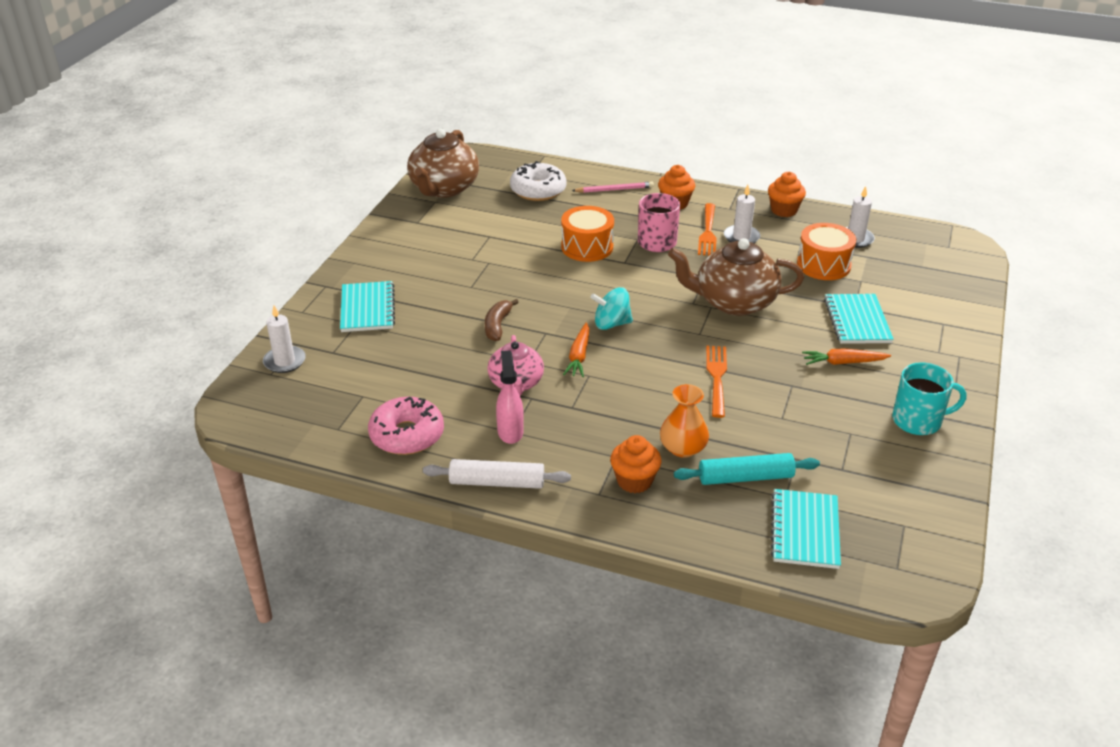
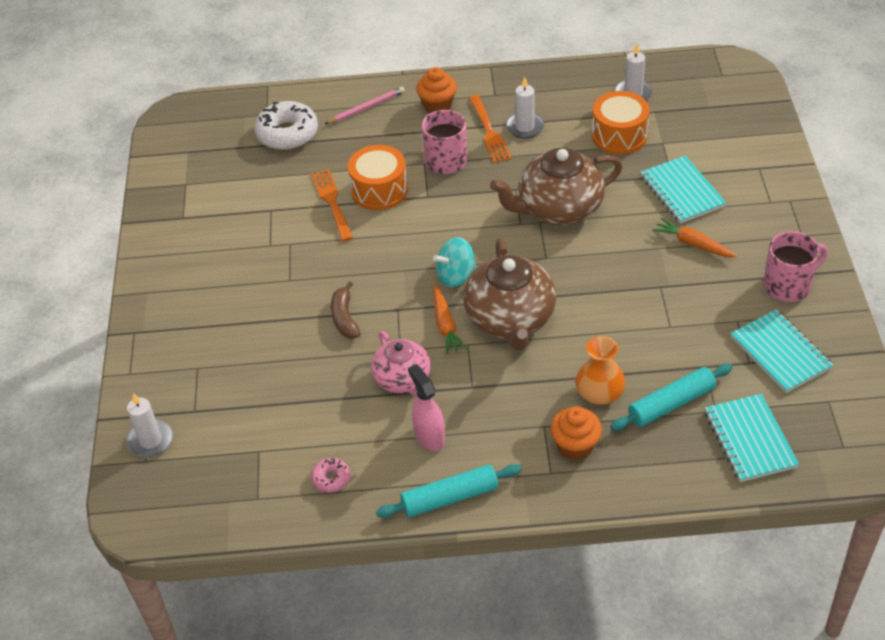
camera: 20 degrees left, 10 degrees up
turquoise notebook [340,281,395,332] -> turquoise notebook moved to [731,310,833,393]
pink donut [368,397,444,455] -> pink donut [311,458,351,493], size x0.50
brown teapot [407,129,479,198] -> brown teapot moved to [463,238,556,350]
white rolling pin [423,459,571,489] -> turquoise rolling pin [376,464,522,518]
orange fork [706,346,727,418] -> orange fork moved to [311,169,353,241]
orange cupcake [768,172,806,217] -> none
orange carrot [802,348,891,365] -> orange carrot turned 60 degrees clockwise [652,218,737,257]
turquoise mug [892,362,967,435] -> pink mug [763,231,828,302]

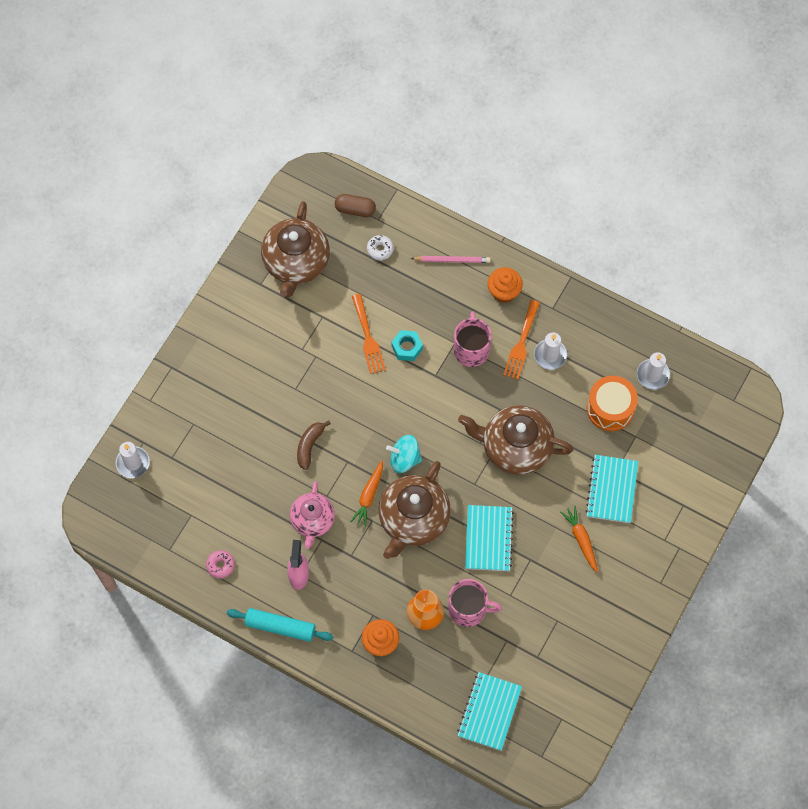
camera: 30 degrees right, 20 degrees up
white donut [254,101,318,150] -> white donut [367,235,394,260], size x0.50
orange fork [311,169,353,241] -> orange fork turned 150 degrees clockwise [352,294,386,374]
orange drum [348,145,408,210] -> turquoise nut [392,330,423,361]
turquoise rolling pin [610,364,733,431] -> none
turquoise notebook [731,310,833,393] -> turquoise notebook moved to [465,505,514,571]
pink mug [763,231,828,302] -> pink mug moved to [448,579,502,627]
none -> brown teapot [261,201,330,297]
none -> brown capsule [335,194,376,217]

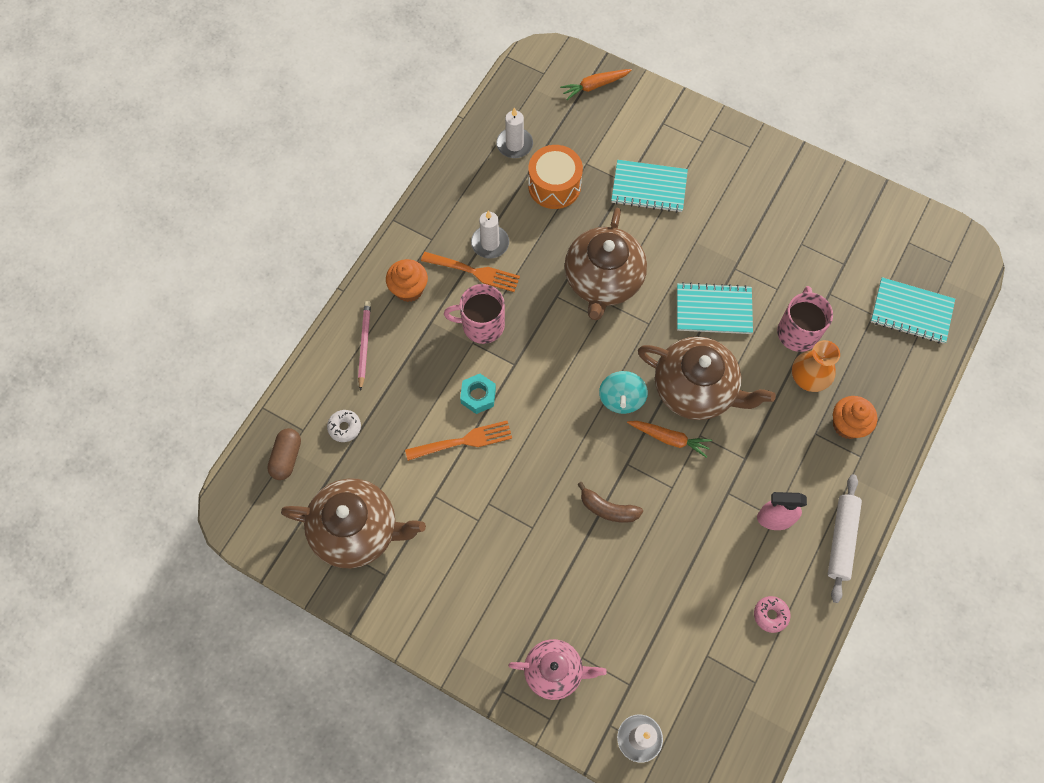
camera: 90 degrees left, 0 degrees up
turquoise rolling pin [227,608,333,642] -> white rolling pin [828,474,862,603]
pink teapot [290,481,335,549] -> pink teapot moved to [508,639,607,700]
orange carrot [560,505,598,573] -> orange carrot moved to [560,69,632,100]

